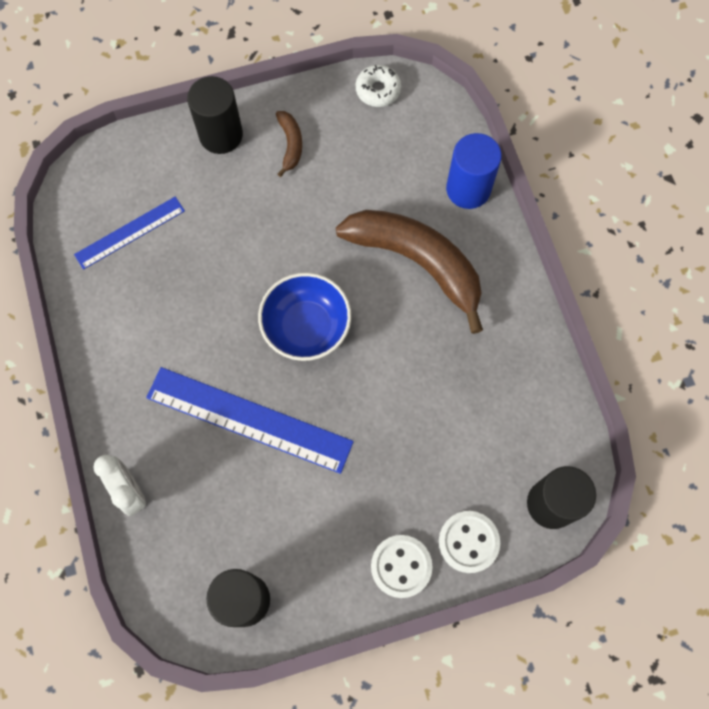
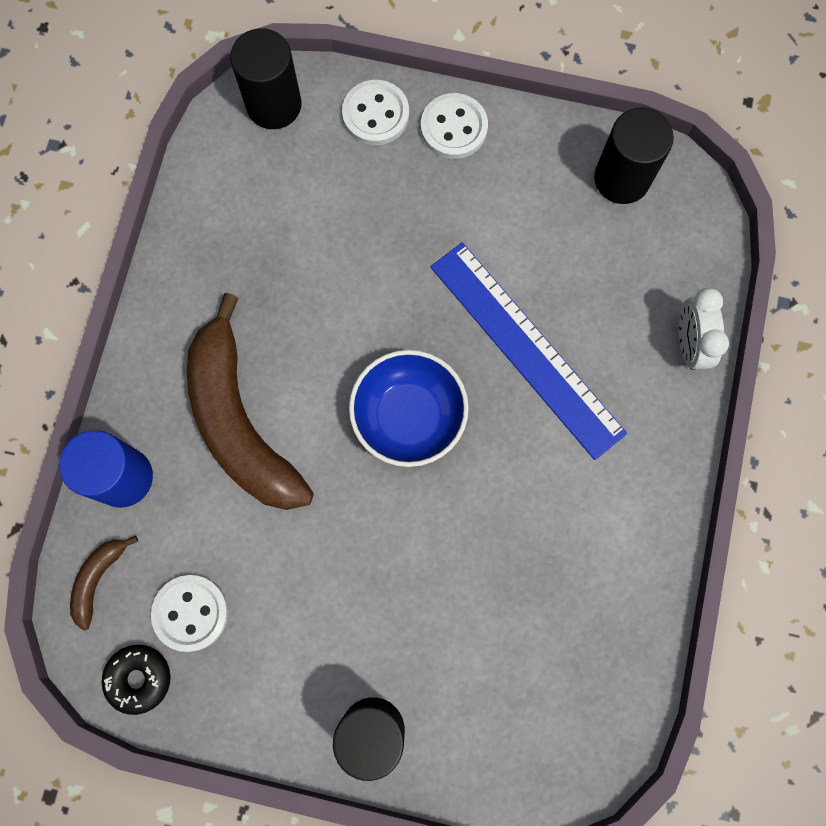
camera: 150 degrees left, 5 degrees up
blue ruler [74,197,185,270] -> none
brown banana [276,111,302,177] -> brown banana moved to [70,535,138,630]
white donut [356,65,401,107] -> black donut [102,645,171,715]
none -> white button [151,575,228,652]

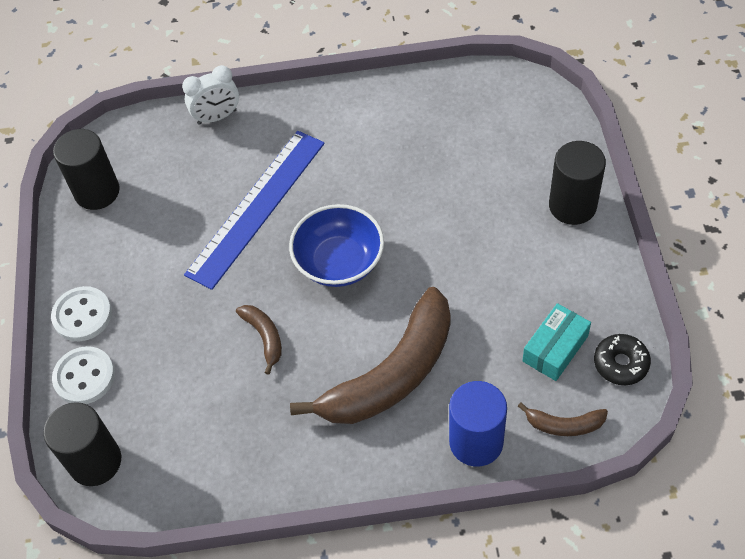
camera: 105 degrees left, 20 degrees down
white button [151,575,228,652] -> turquoise box [522,303,591,381]
none -> brown banana [236,305,282,375]

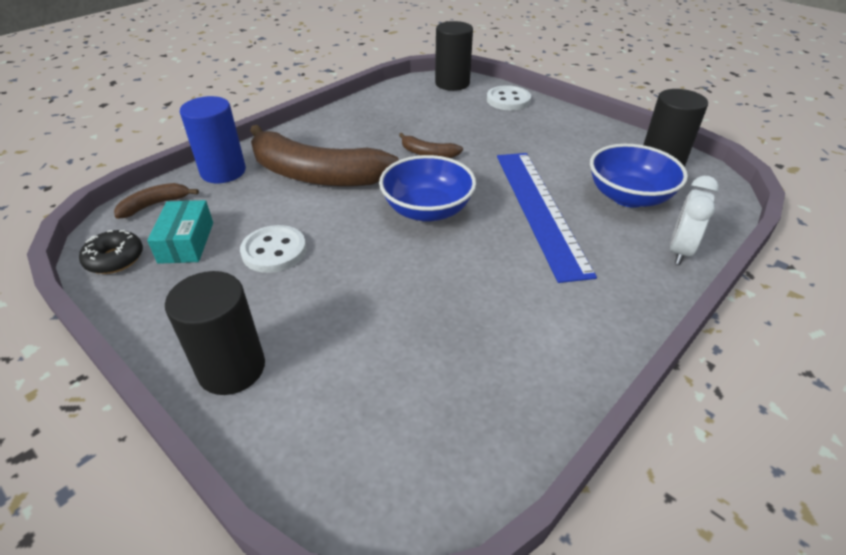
camera: 135 degrees right, 15 degrees down
white button [51,286,112,341] -> white button moved to [240,225,306,273]
brown banana [290,287,451,424] -> brown banana turned 75 degrees counterclockwise [250,125,399,187]
none -> blue bowl [590,144,688,208]

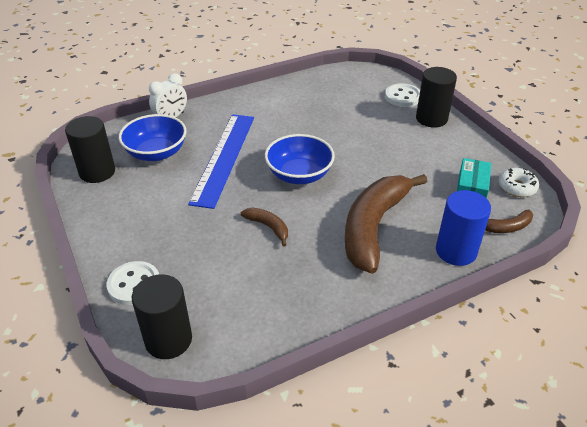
camera: 160 degrees left, 0 degrees up
black donut [79,230,143,274] -> white donut [499,168,539,197]
white button [240,225,306,273] -> white button moved to [385,83,420,107]
brown banana [250,125,399,187] -> brown banana turned 105 degrees counterclockwise [345,174,428,274]

